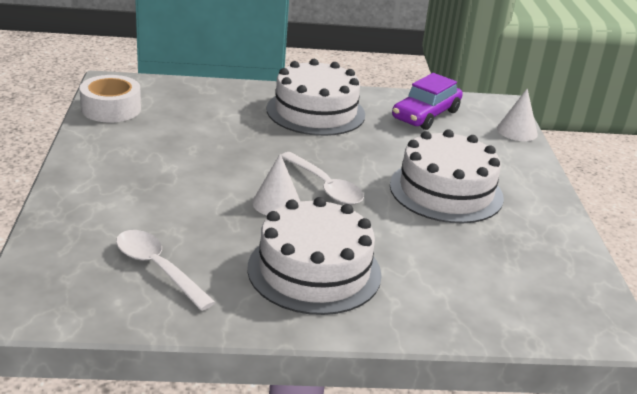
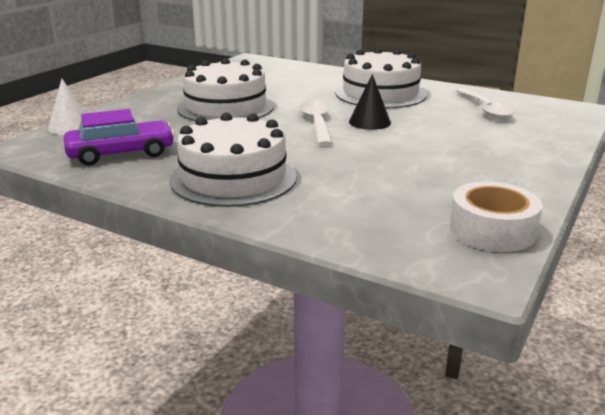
camera: 145 degrees left, 5 degrees down
white cone [252,154,300,215] -> black cone [349,74,391,130]

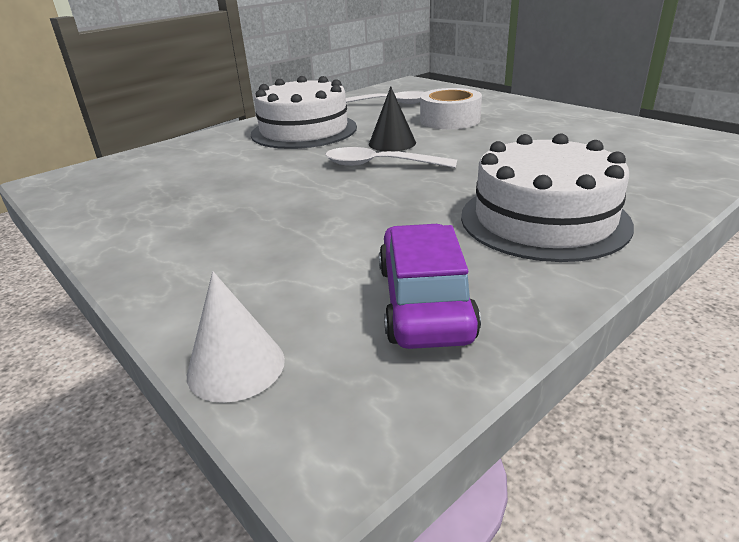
camera: 70 degrees left, 5 degrees up
white cake [177,58,274,121] -> none
white tape [450,181,543,252] -> white tape moved to [420,88,482,129]

